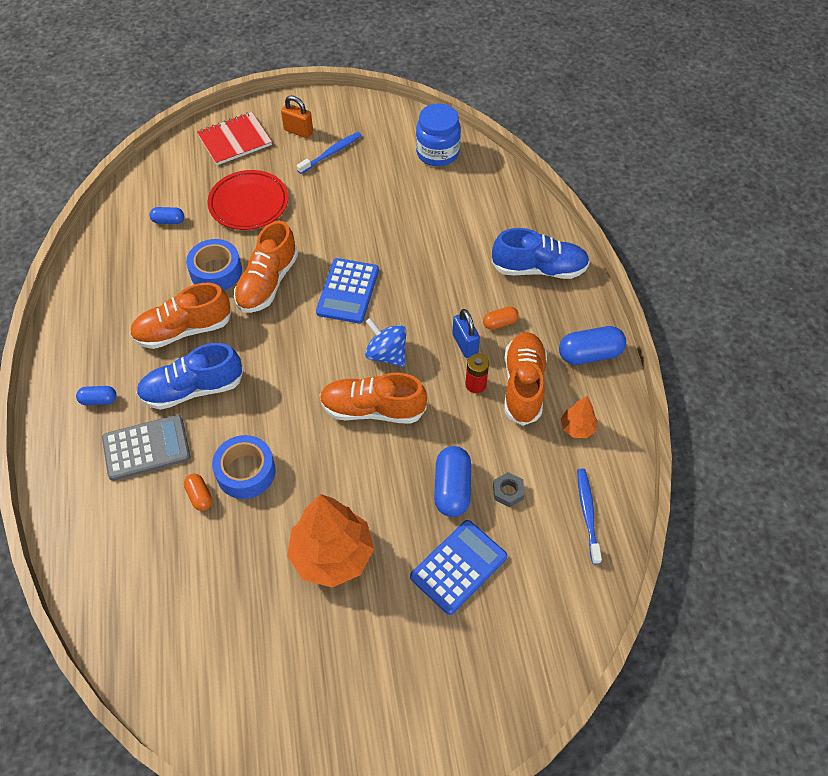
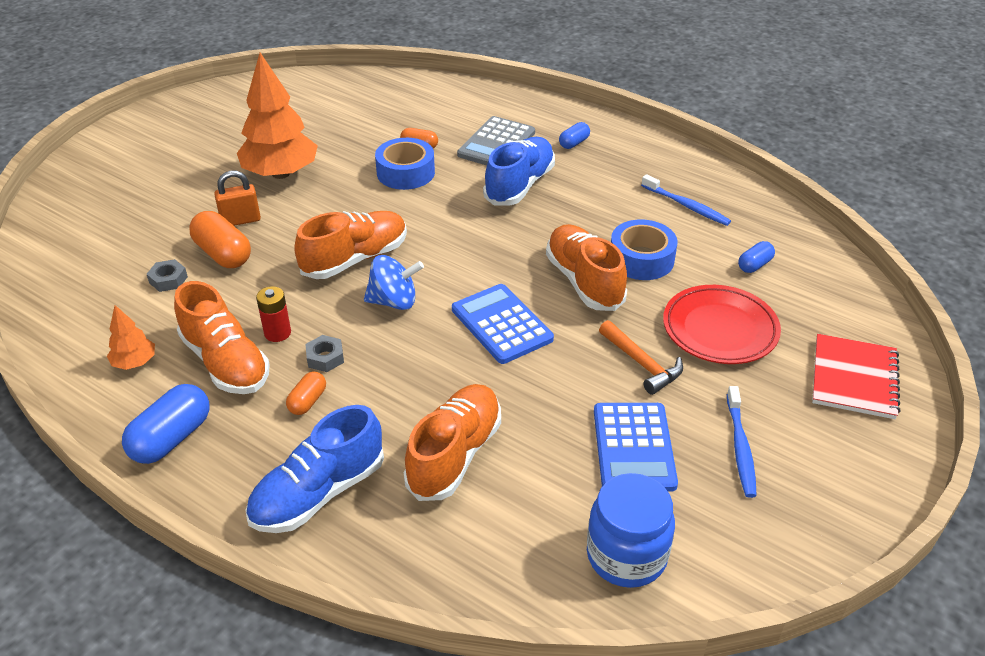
camera: 135 degrees right, 15 degrees down
orange shoe [130,283,232,349] -> orange shoe moved to [404,384,501,501]
orange padlock [281,95,313,138] -> orange padlock moved to [214,171,261,226]
blue calculator [410,520,507,615] -> blue calculator moved to [594,403,678,492]
blue capsule [434,446,471,517] -> orange capsule [189,211,251,268]
blue padlock [452,309,480,358] -> grey nut [306,335,344,372]
blue toothbrush [577,469,602,564] -> blue toothbrush moved to [641,174,731,226]
none -> orange hammer [599,320,683,395]

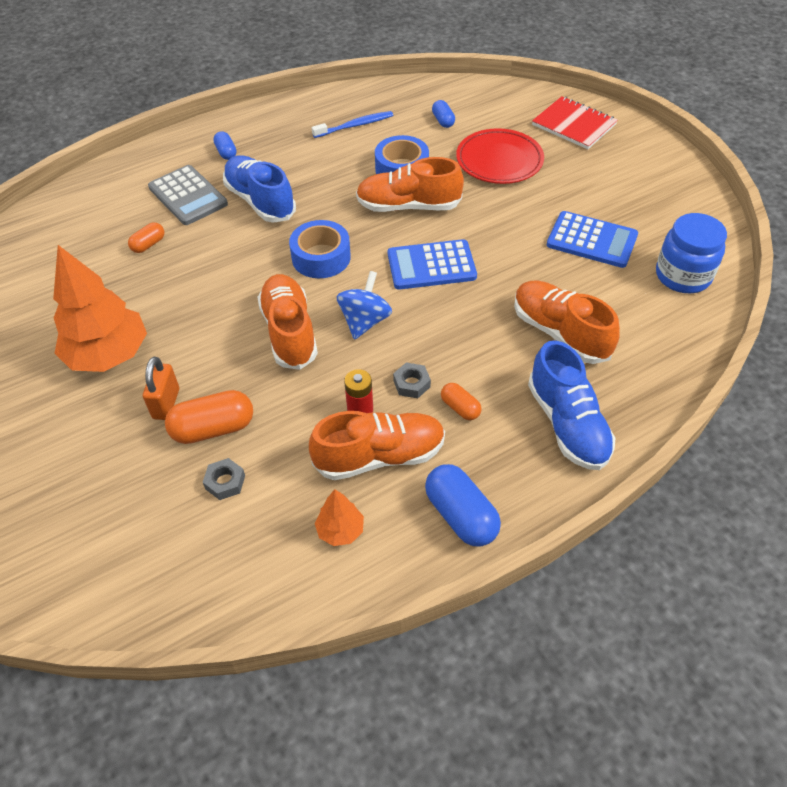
camera: 65 degrees left, 10 degrees up
blue tape [375,138,435,190] -> blue tape moved to [289,220,351,278]
orange hammer [599,320,683,395] -> none
blue toothbrush [727,386,757,498] -> none

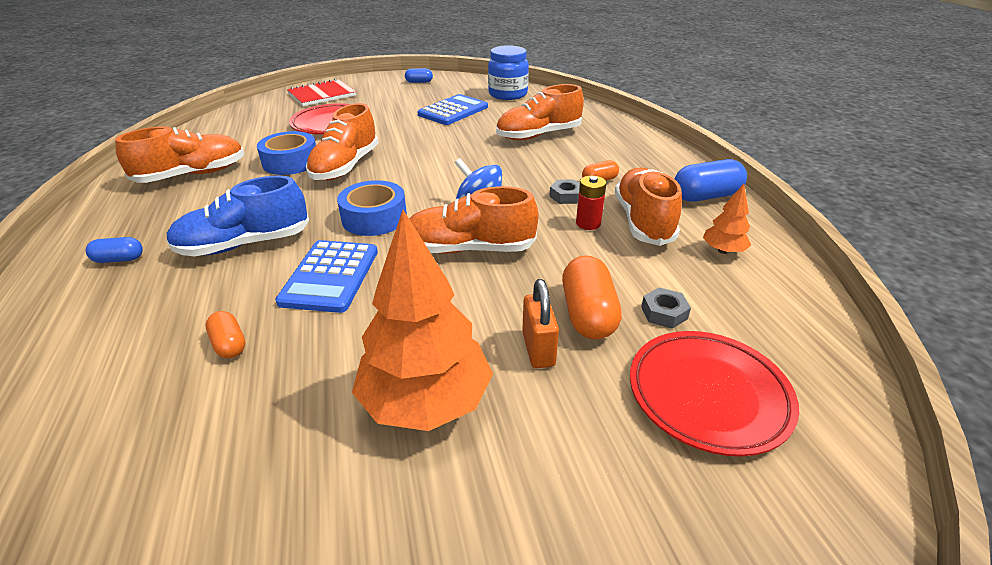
camera: 75 degrees left, 15 degrees down
orange padlock [143,357,179,420] -> orange padlock turned 60 degrees clockwise [522,279,559,368]
grey calculator [148,165,228,225] -> none
blue toothbrush [312,111,393,138] -> orange shoe [115,127,245,183]
blue calculator [388,239,477,290] -> blue calculator moved to [275,240,378,313]
blue capsule [432,100,455,128] -> blue capsule moved to [405,68,433,83]
blue shoe [528,340,615,470] -> none
none -> red plate [630,331,799,456]

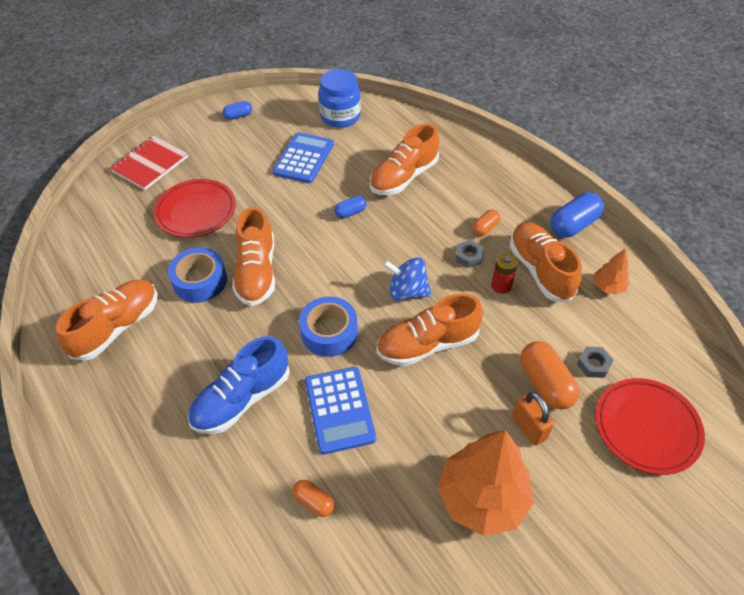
camera: 20 degrees left, 15 degrees up
blue capsule [86,237,143,263] -> blue capsule moved to [334,196,367,218]

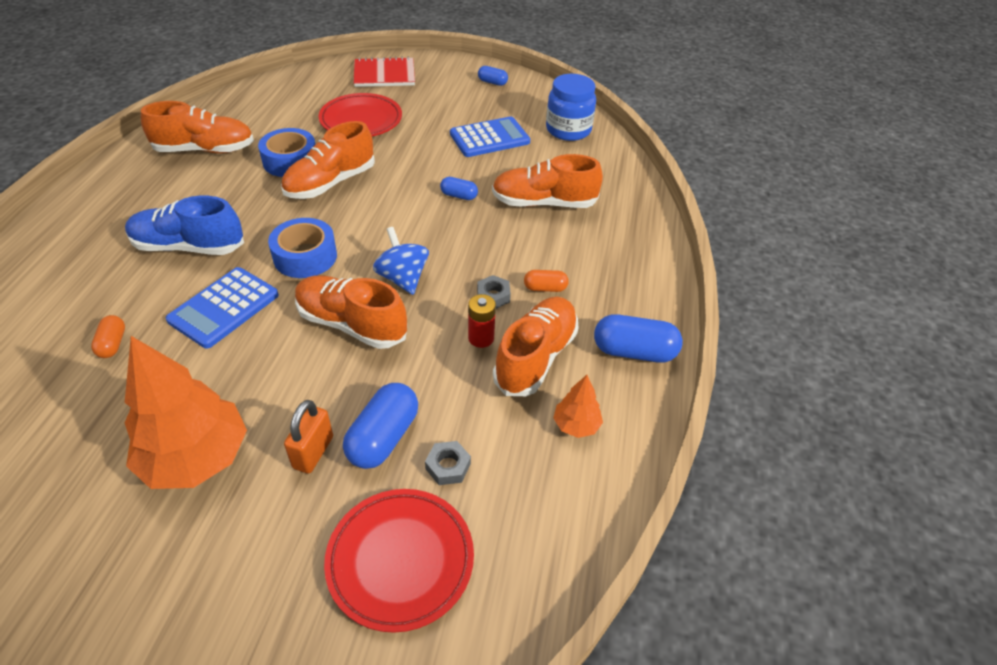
camera: 45 degrees right, 5 degrees down
orange capsule [521,341,580,410] -> blue capsule [343,383,418,469]

